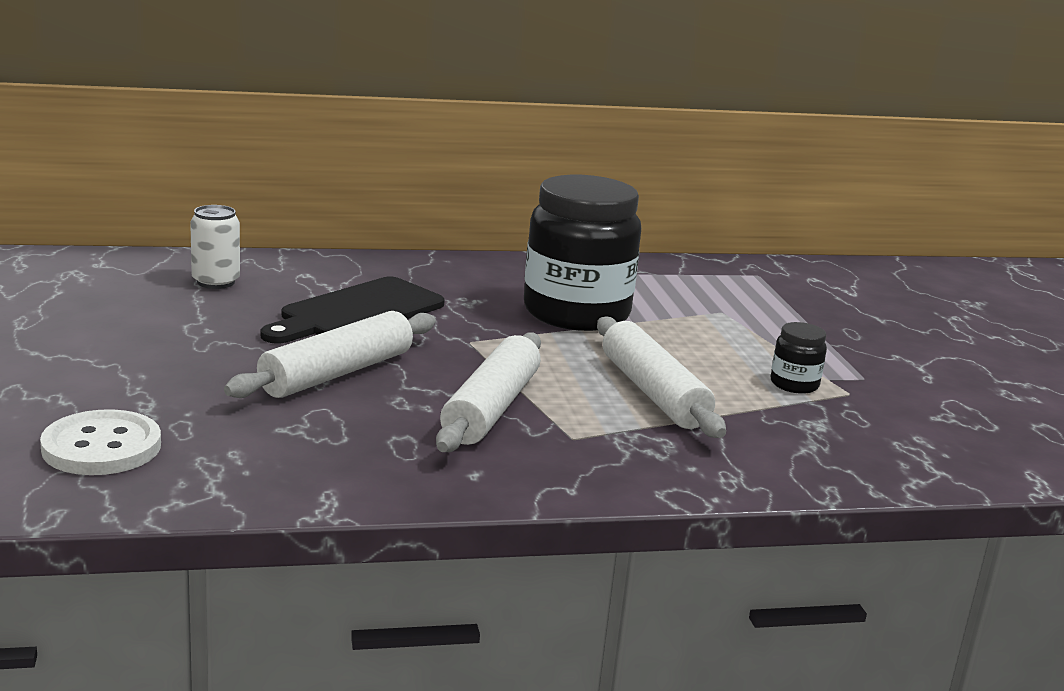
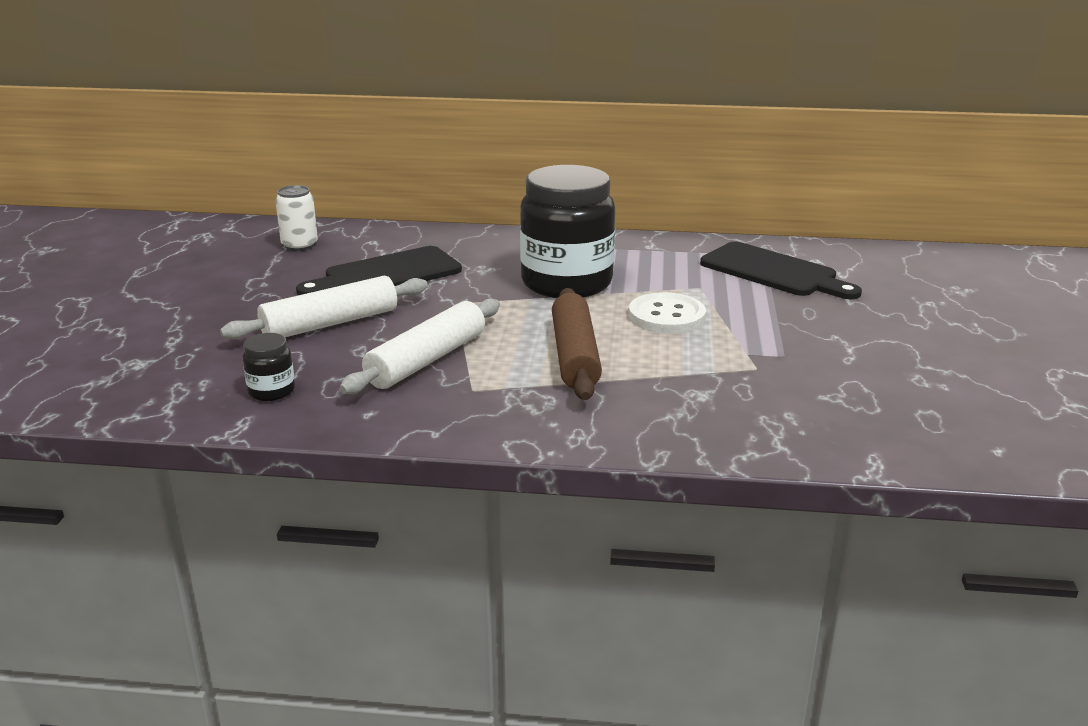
camera: 20 degrees right, 5 degrees up
white button [40,409,161,475] -> white button moved to [629,292,706,334]
white rolling pin [597,316,726,438] -> brown rolling pin [552,288,602,400]
black jar [770,322,827,394] -> black jar moved to [242,333,295,401]
none -> black cutting board [700,242,862,299]

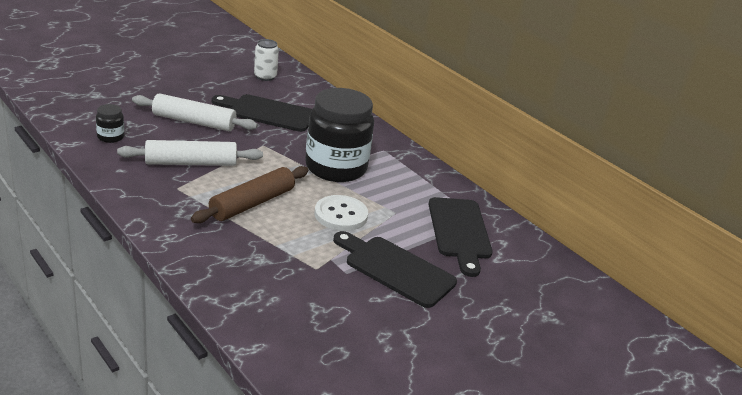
camera: 40 degrees right, 5 degrees up
none -> black cutting board [333,231,457,308]

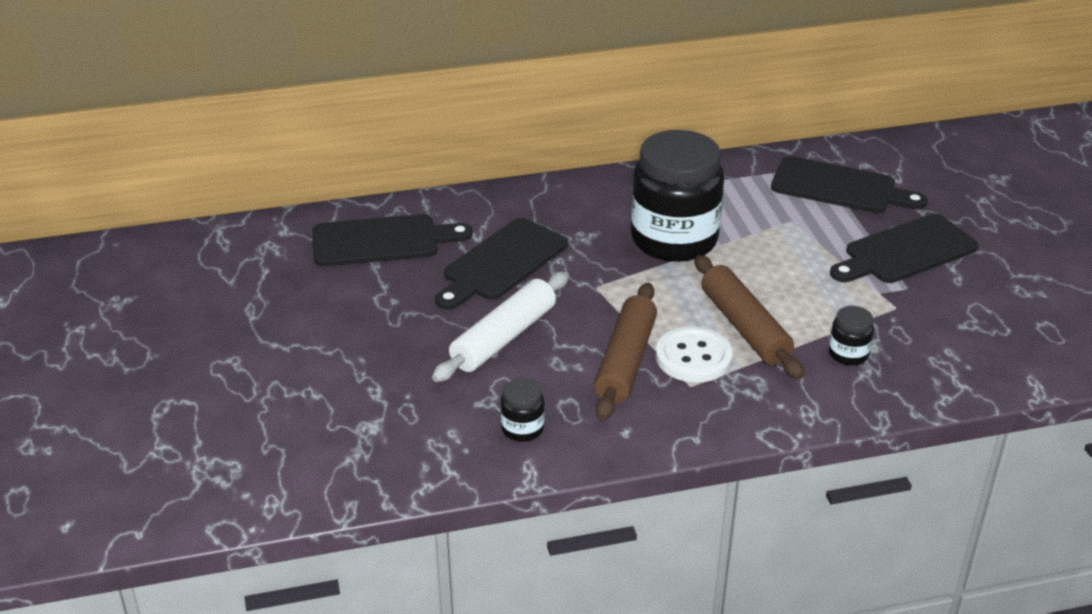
camera: 60 degrees left, 5 degrees up
white rolling pin [117,140,263,166] -> brown rolling pin [594,283,657,421]
white can [254,39,279,81] -> black cutting board [313,214,473,266]
white button [314,195,368,231] -> white button moved to [656,327,733,383]
none -> black jar [829,306,874,365]

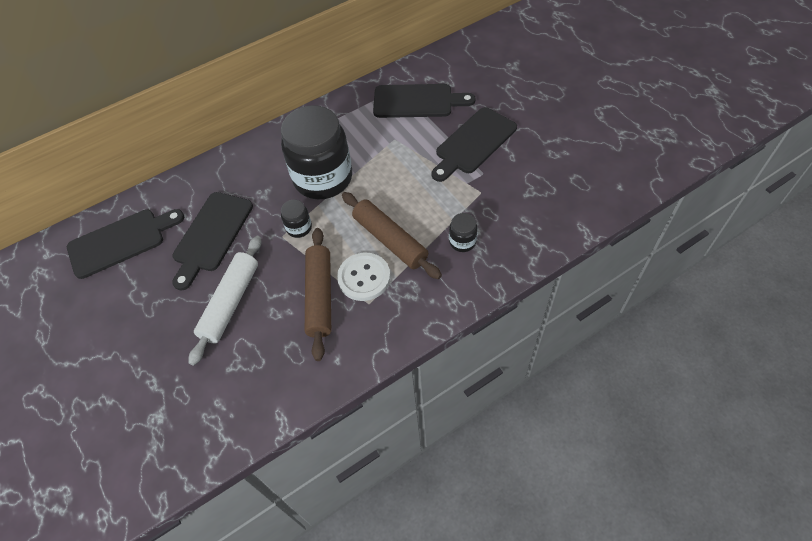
camera: 15 degrees left, 20 degrees up
black jar [501,378,545,442] -> black jar moved to [281,200,312,238]

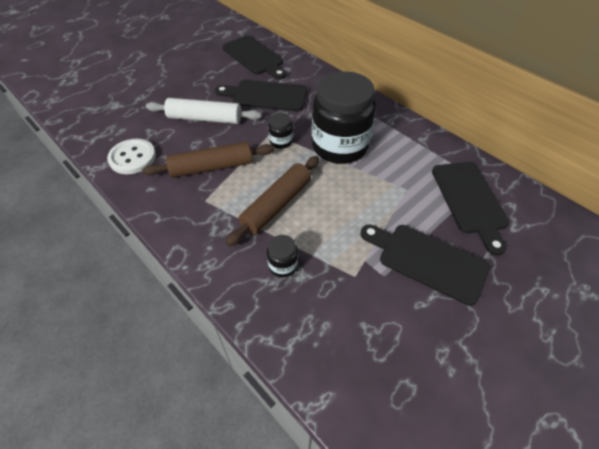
camera: 75 degrees right, 5 degrees down
white button [337,253,390,301] -> white button moved to [107,139,156,174]

